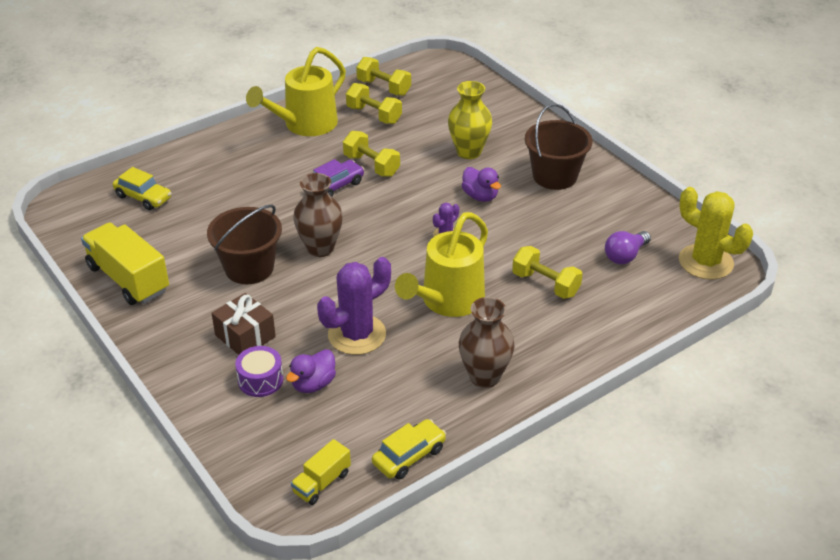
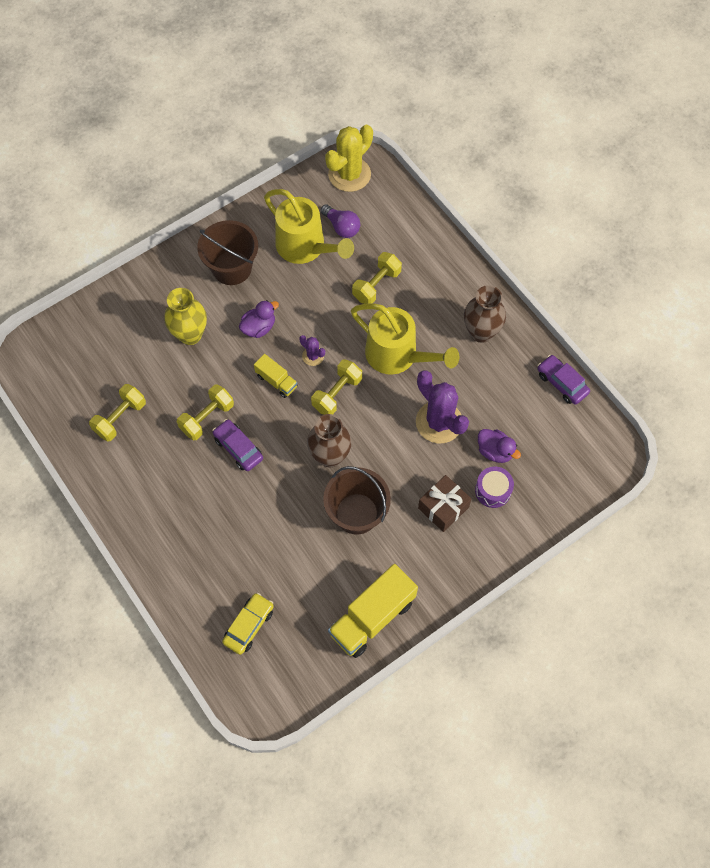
camera: 90 degrees left, 25 degrees up
yellow watering can [246,47,346,136] -> yellow watering can moved to [264,189,354,264]
yellow truck [291,439,351,505] -> yellow truck moved to [254,354,298,398]
yellow dumbbell [356,57,411,96] -> yellow dumbbell moved to [311,359,362,415]
yellow car [372,419,446,480] -> purple car [538,355,590,405]

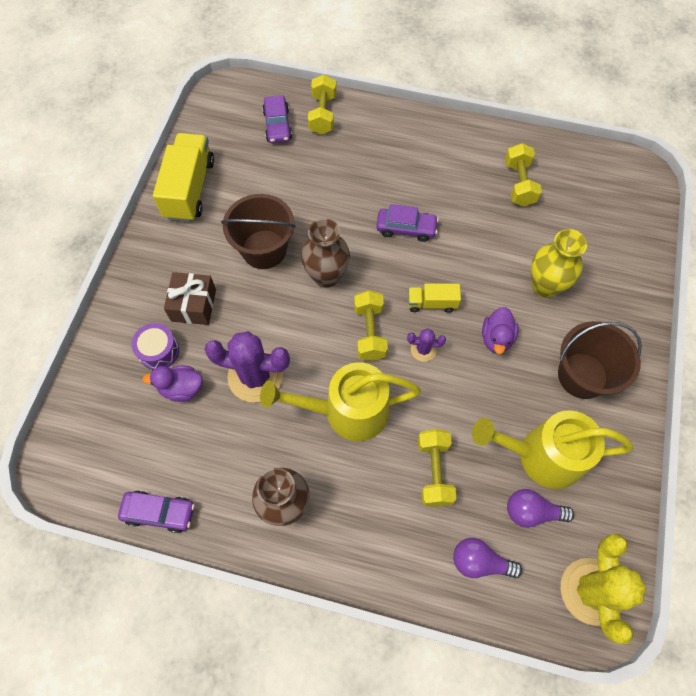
camera: 140 degrees right, 0 degrees up
yellow dumbbell [177,385,234,440] -> yellow dumbbell moved to [308,75,336,134]
yellow car [222,593,274,655] -> purple car [262,95,292,144]
none -> purple light bulb [453,538,522,578]

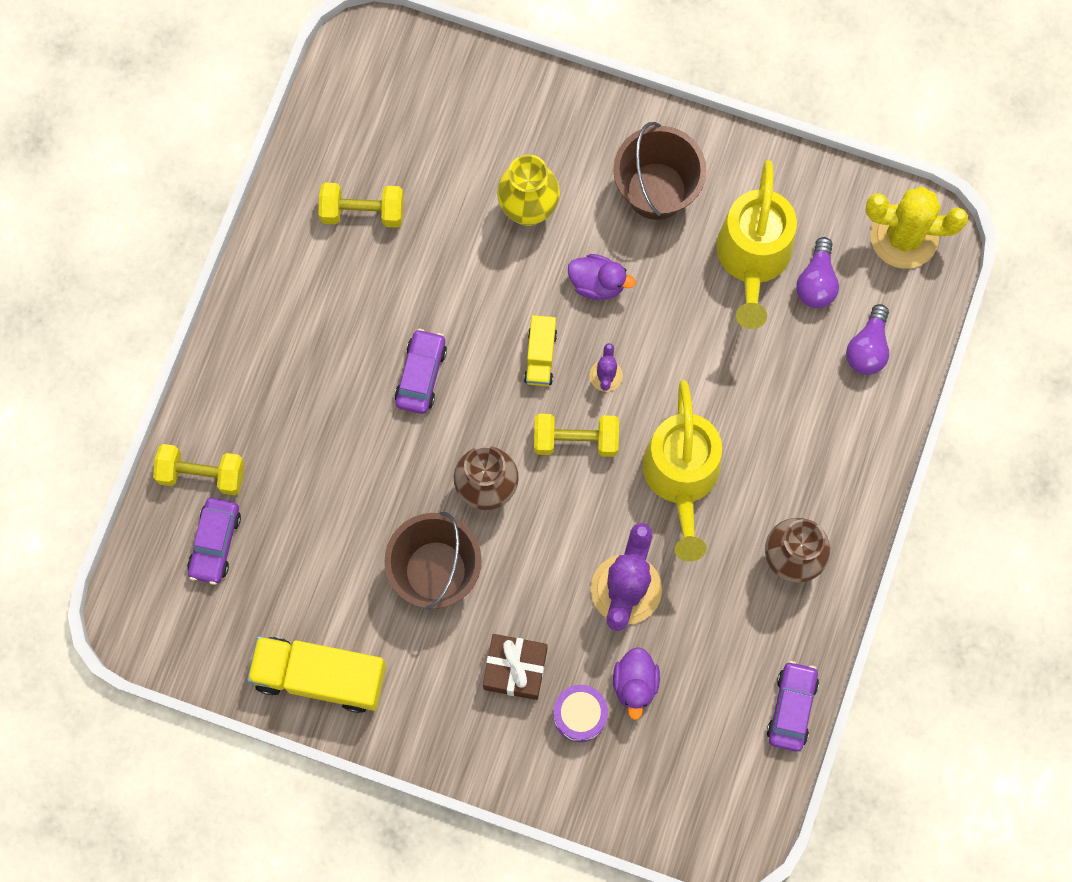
camera: 85 degrees left, 10 degrees up
purple car [262,95,292,144] -> purple car turned 105 degrees clockwise [187,498,241,585]
yellow dumbbell [418,429,456,507] -> none

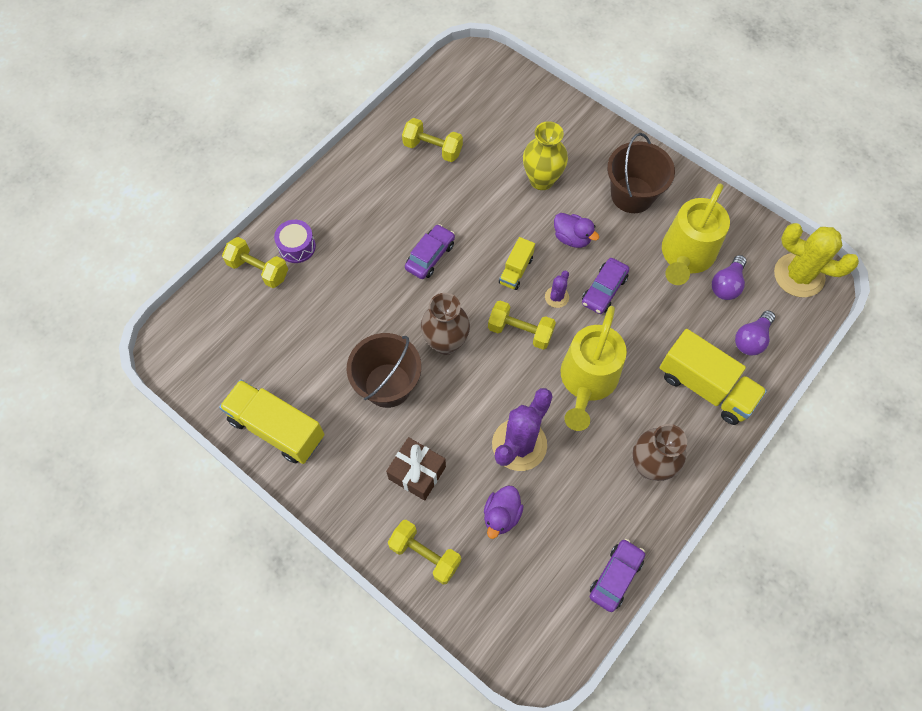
camera: 20 degrees right, 10 degrees down
purple car [187,498,241,585] -> purple car moved to [582,258,629,314]
purple drum [553,685,608,742] -> purple drum moved to [274,220,316,263]
none -> yellow dumbbell [388,520,461,584]
none -> yellow truck [660,329,767,425]

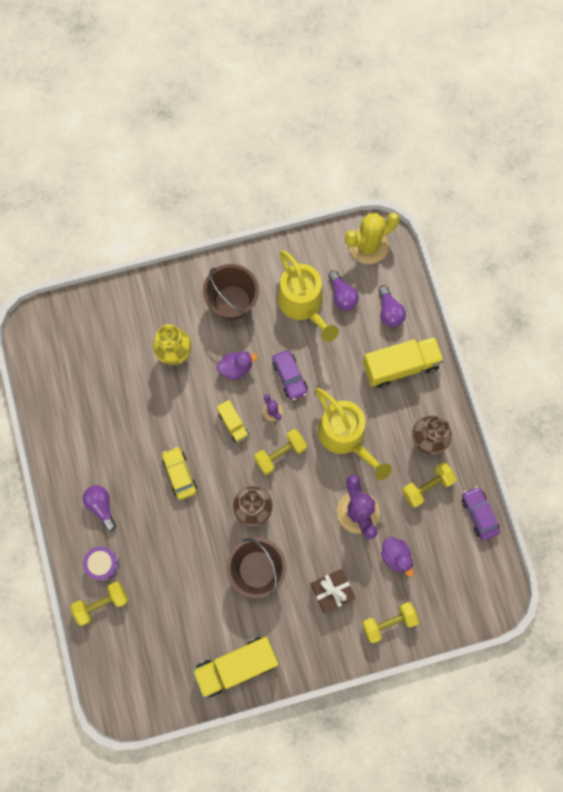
camera: 55 degrees left, 10 degrees up
yellow dumbbell [402,118,463,162] -> yellow dumbbell moved to [402,462,457,508]
purple car [405,224,455,279] -> yellow car [162,447,197,500]
none -> purple light bulb [83,485,116,531]

